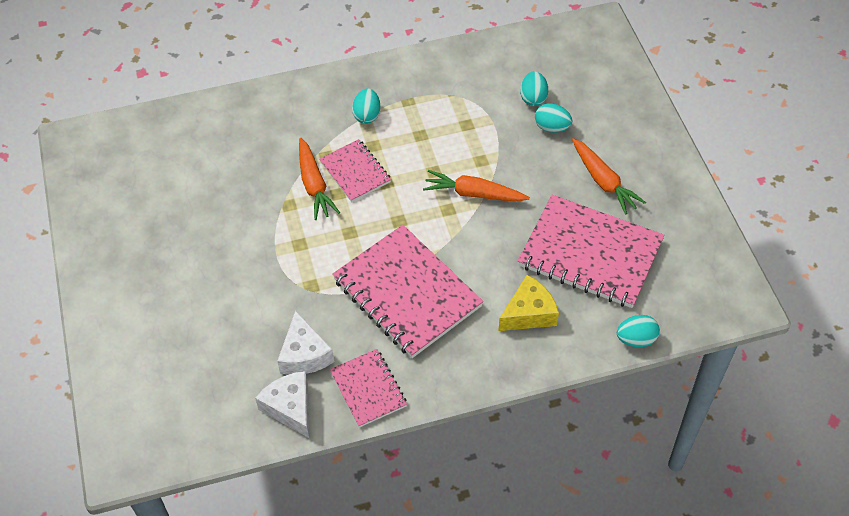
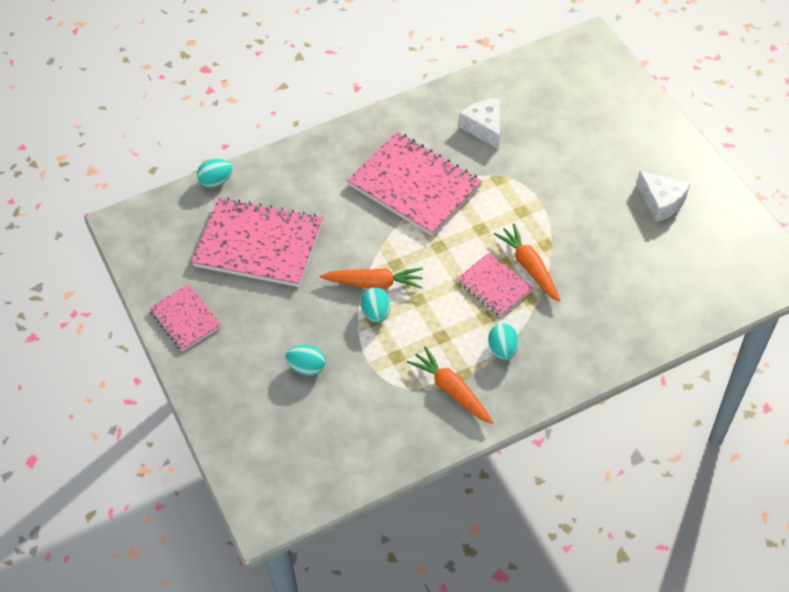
camera: 170 degrees right, 0 degrees up
white cheese [255,371,309,438] -> white cheese moved to [637,171,690,222]
pink notebook [330,349,407,428] -> pink notebook moved to [149,285,221,351]
yellow cheese [498,275,559,331] -> none
turquoise egg [520,71,548,106] -> turquoise egg moved to [361,287,390,323]
orange carrot [572,138,646,215] -> orange carrot moved to [407,346,493,424]

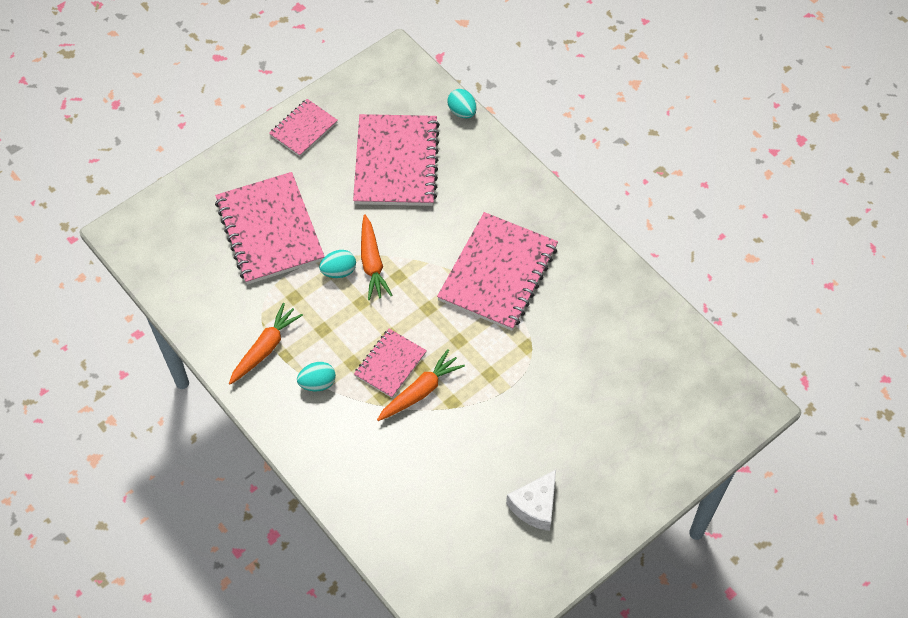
camera: 75 degrees right, 5 degrees up
turquoise egg [285,345,326,376] -> pink notebook [215,172,325,285]
white cheese [459,99,500,149] -> none

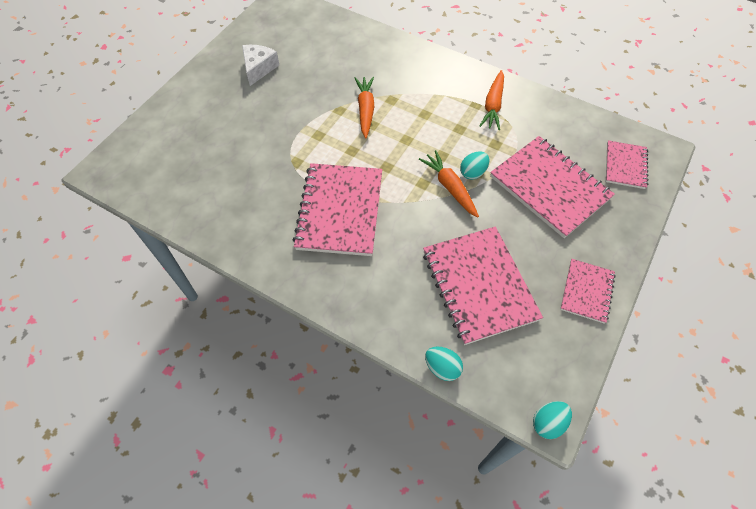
camera: 160 degrees right, 0 degrees up
turquoise egg [297,362,336,391] -> turquoise egg moved to [533,401,572,439]
pink notebook [354,329,427,398] -> pink notebook moved to [606,140,649,189]
orange carrot [377,349,465,421] -> orange carrot turned 150 degrees clockwise [355,77,374,138]

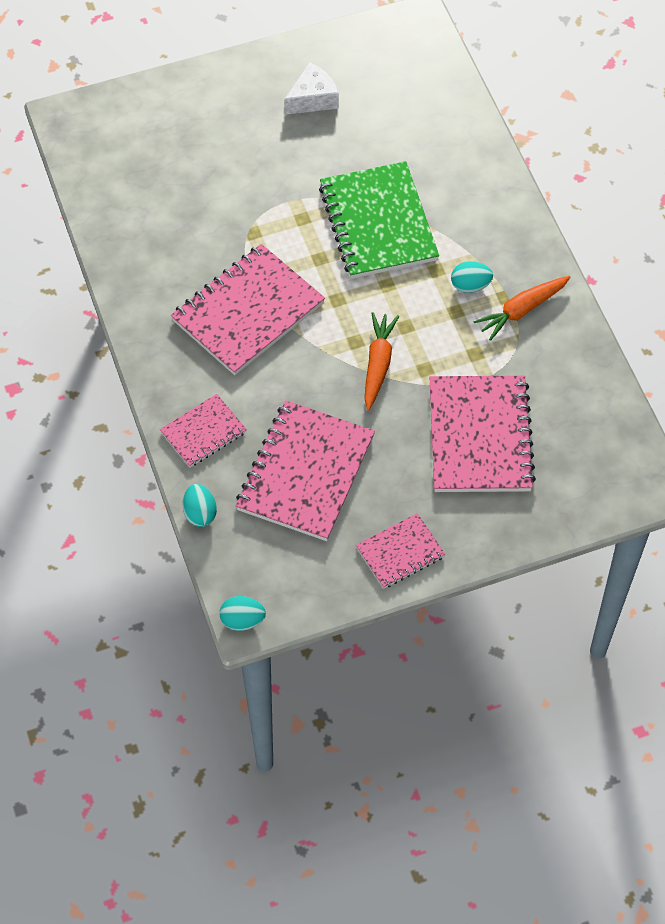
camera: 40 degrees right, 0 degrees up
orange carrot [355,77,374,138] -> green notebook [319,161,439,279]
turquoise egg [460,151,489,180] -> turquoise egg moved to [451,261,493,293]
pink notebook [606,140,649,189] -> pink notebook moved to [160,394,247,467]

